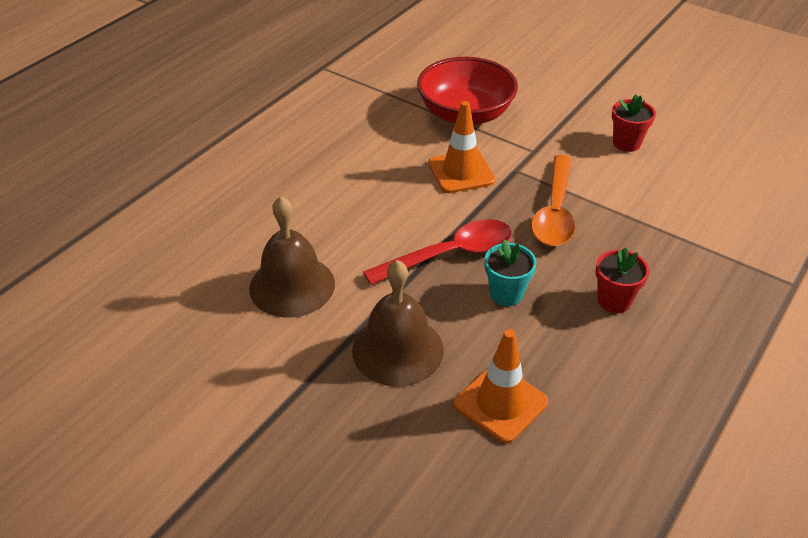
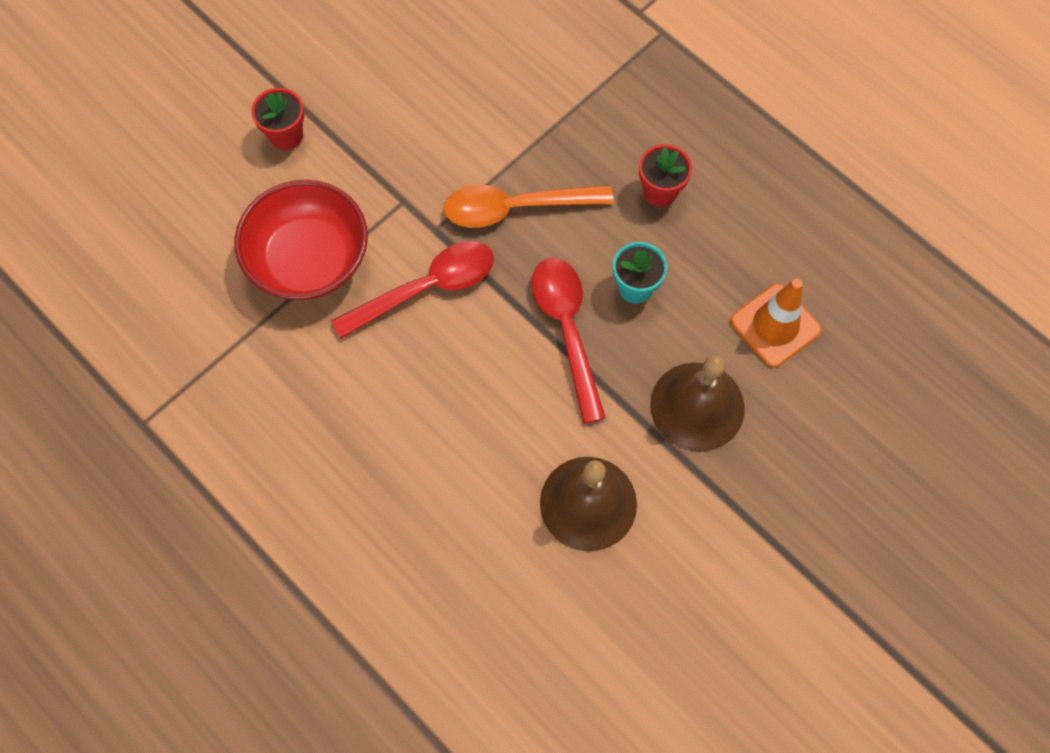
camera: 80 degrees left, 25 degrees up
orange traffic cone [428,101,495,193] -> red spoon [331,241,494,339]
orange spoon [531,155,575,246] -> orange spoon turned 150 degrees clockwise [444,185,614,228]
red flower pot [612,95,656,152] -> red flower pot moved to [251,88,304,150]

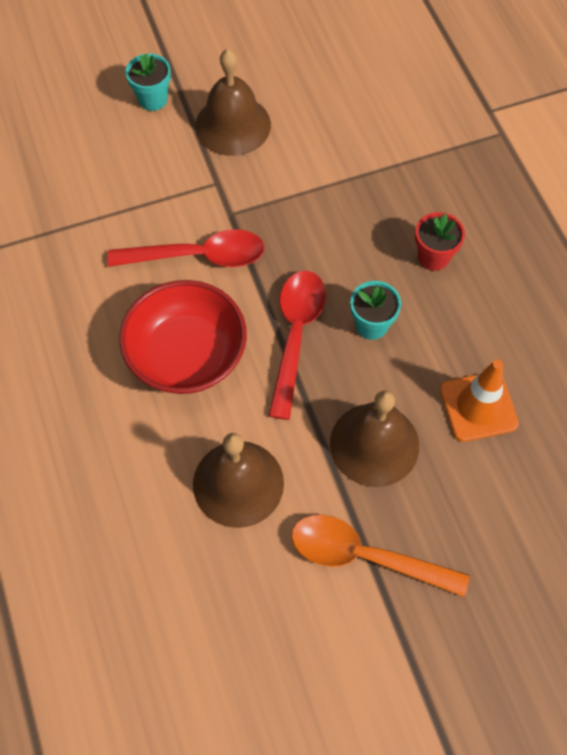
camera: 25 degrees right, 5 degrees down
red bowl [235,180,368,300] -> red bowl moved to [119,280,247,394]
red flower pot [251,88,304,150] -> turquoise flower pot [126,53,171,111]
orange spoon [444,185,614,228] -> orange spoon moved to [291,515,470,597]
none -> brown bell [195,49,271,156]

